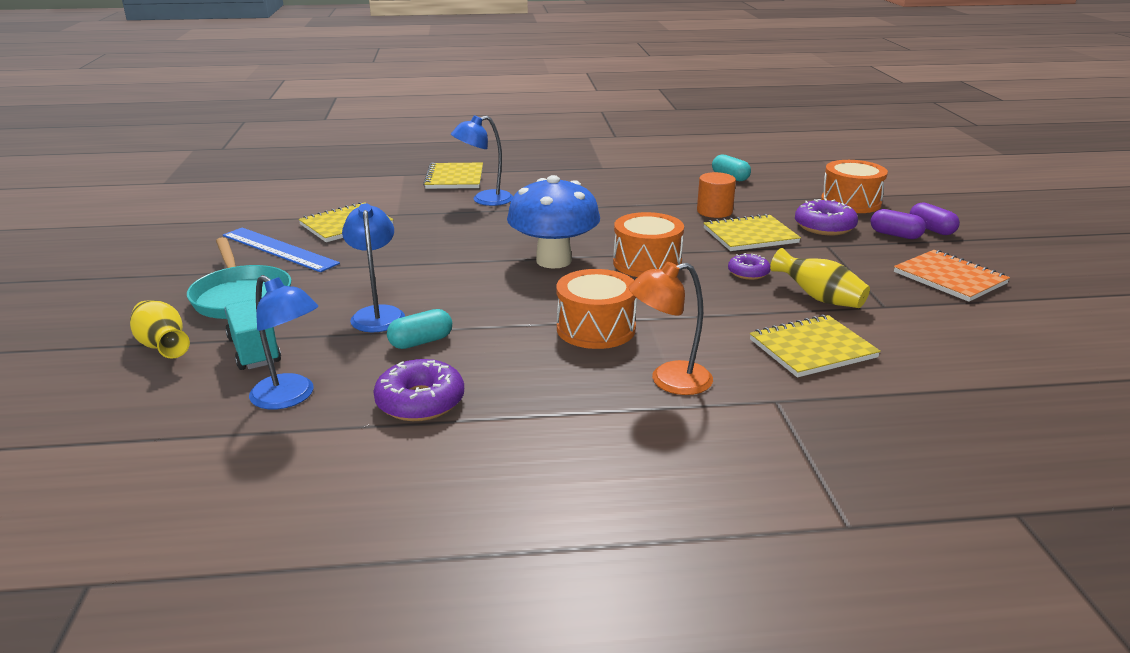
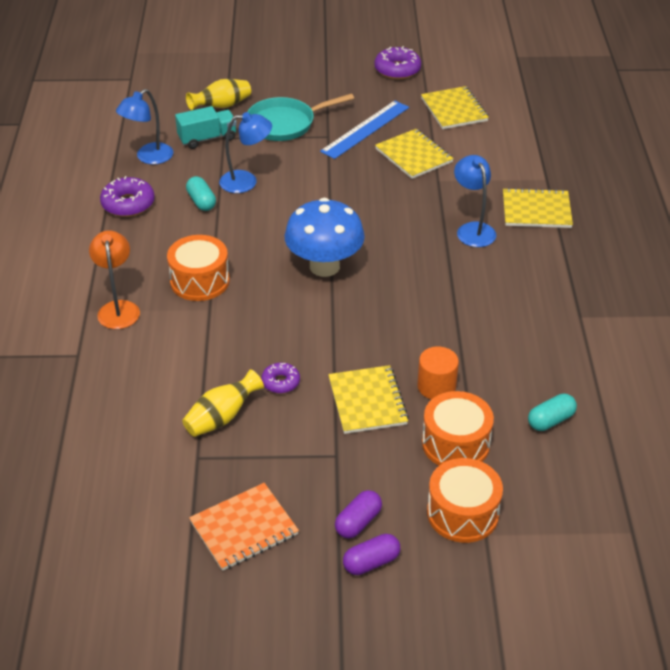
camera: 95 degrees right, 15 degrees up
orange drum [613,212,684,277] -> orange drum moved to [422,391,494,466]
yellow notebook [750,315,881,378] -> yellow notebook moved to [421,86,489,129]
purple donut [795,198,858,235] -> purple donut moved to [374,46,421,79]

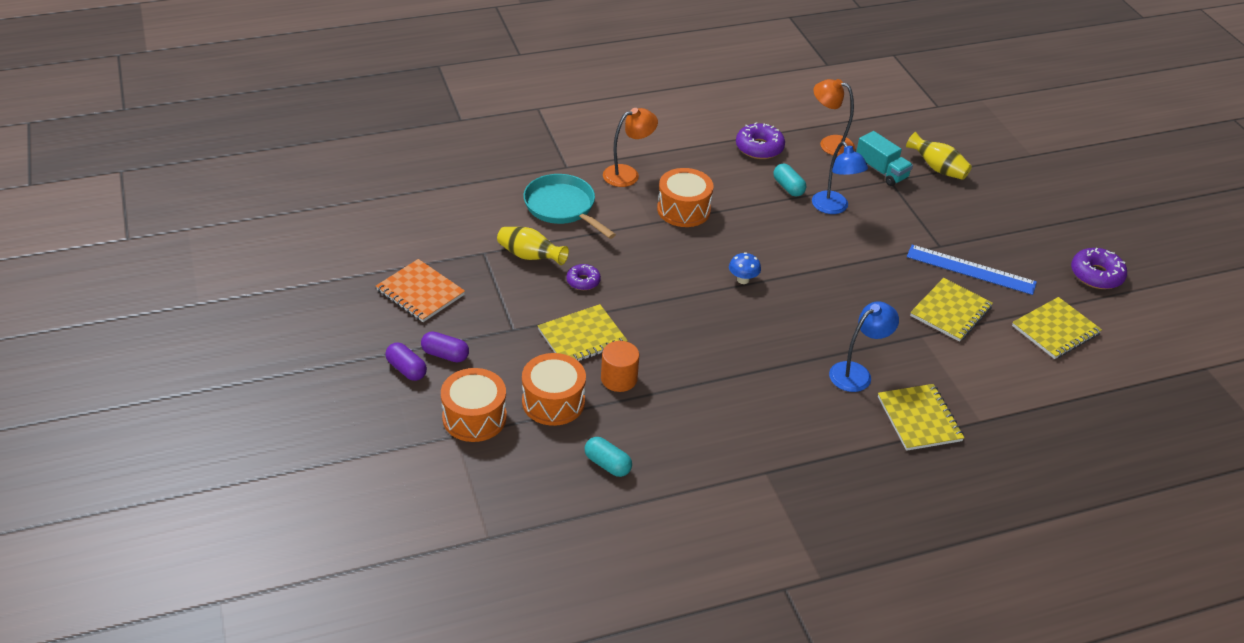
camera: 70 degrees right, 0 degrees up
blue lamp [116,89,173,164] -> orange lamp [813,79,855,156]
turquoise capsule [186,176,216,211] -> turquoise capsule turned 75 degrees counterclockwise [773,163,806,197]
turquoise pan [247,93,354,141] -> turquoise pan moved to [523,174,616,239]
blue mushroom [284,198,365,277] -> blue mushroom [729,252,761,284], size x0.42

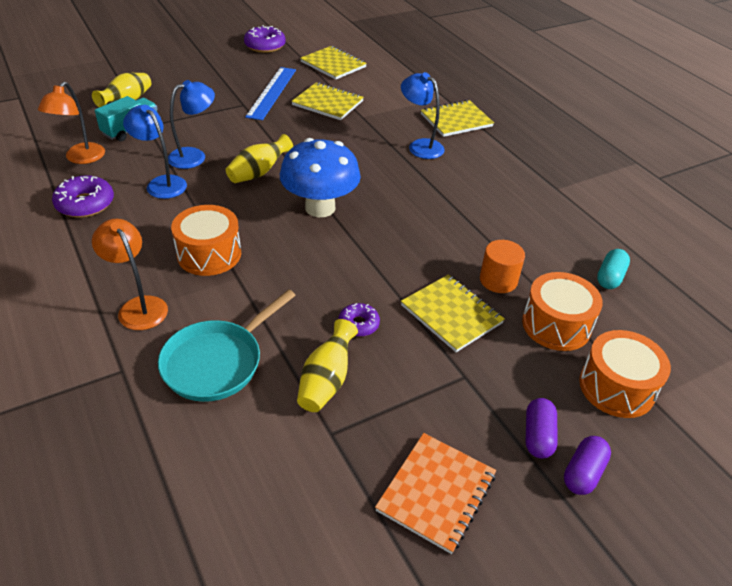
camera: 100 degrees left, 0 degrees up
blue mushroom [729,252,761,284] -> blue mushroom [280,138,361,217], size x2.37
turquoise capsule [773,163,806,197] -> blue lamp [123,105,187,199]
none -> yellow vase [226,134,293,183]

